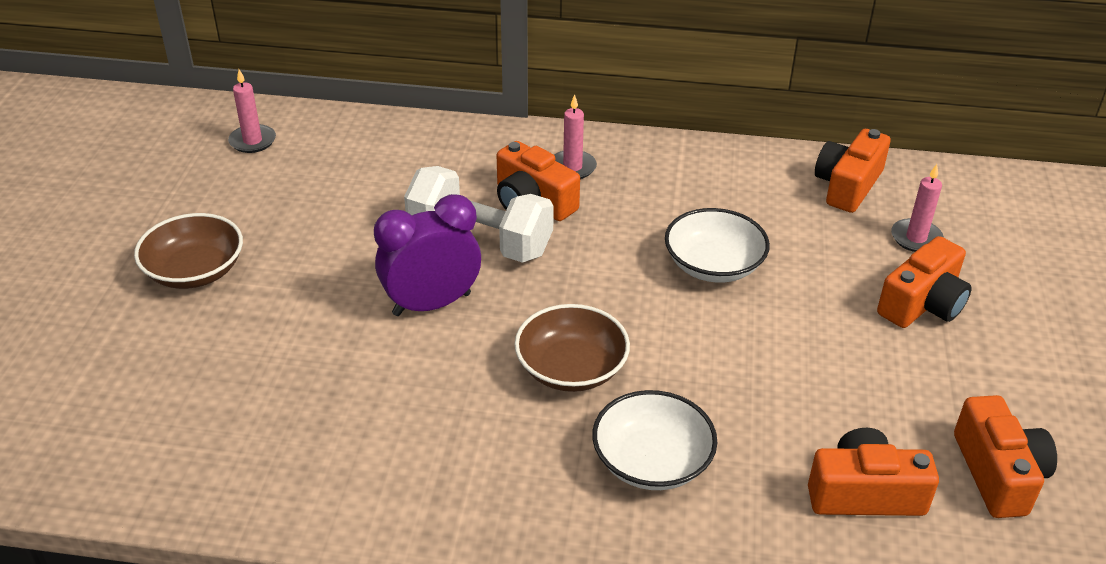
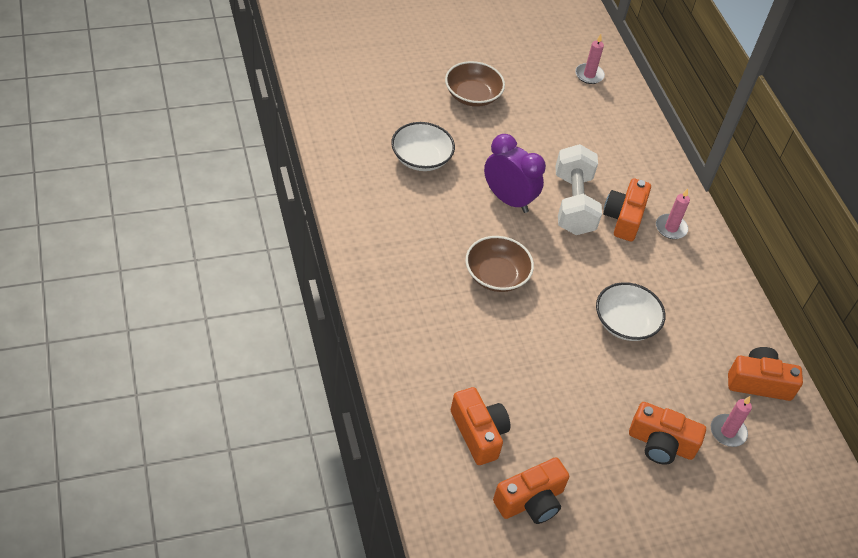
camera: 60 degrees right, 10 degrees up
white bowl [592,390,717,490] -> white bowl moved to [391,122,455,171]

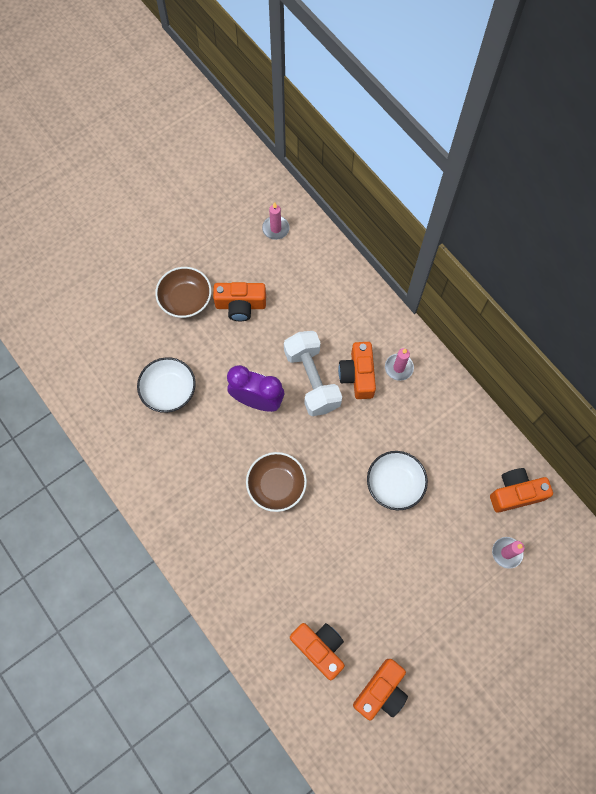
camera: 15 degrees left, 20 degrees up
orange camera [629,402,706,464] -> orange camera moved to [213,282,266,321]

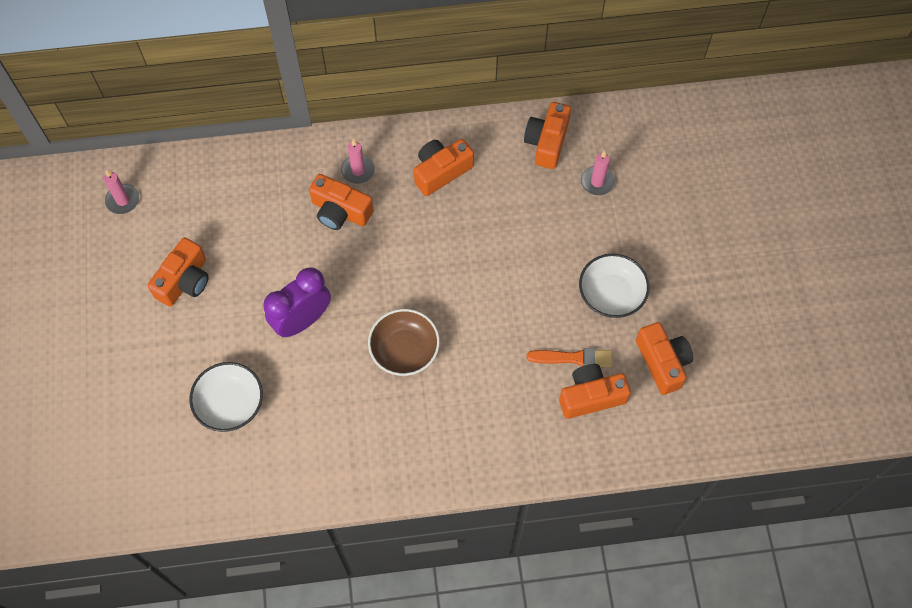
camera: 60 degrees left, 5 degrees down
brown bowl [155,267,212,318] -> none
white dumbbell [284,331,342,416] -> none
white bowl [367,451,428,510] -> white bowl moved to [579,253,649,318]
none -> orange camera [414,139,474,196]
none -> orange brush [527,348,613,367]

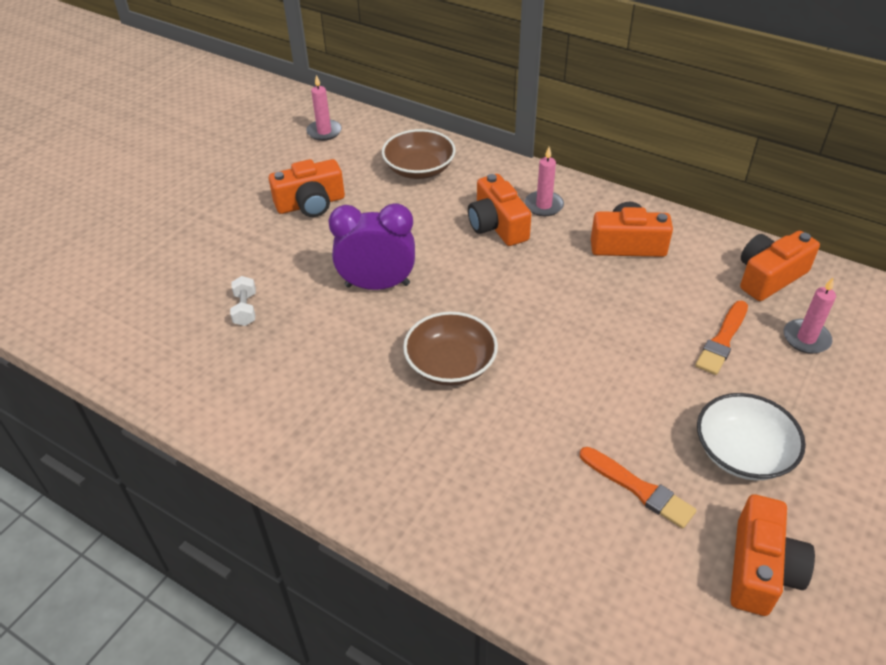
camera: 40 degrees right, 20 degrees down
white bowl [189,362,263,432] -> white dumbbell [230,276,256,326]
orange camera [559,364,631,419] -> none
none -> brown bowl [382,129,456,179]
none -> orange brush [695,301,748,375]

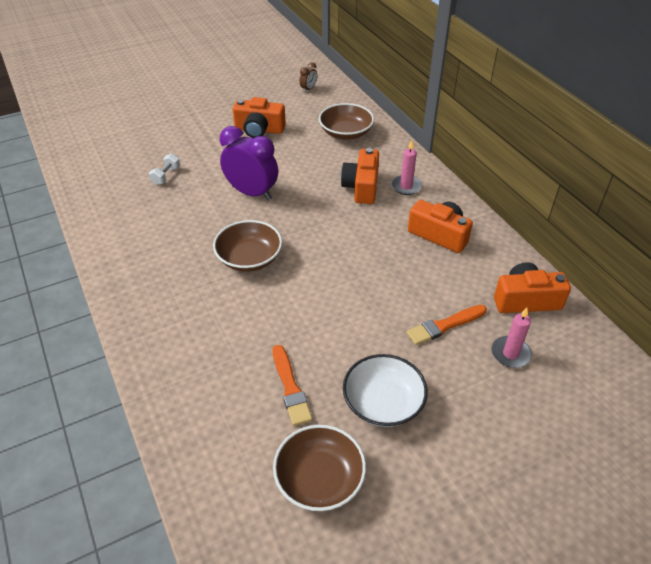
camera: 30 degrees right, 0 degrees up
pink candle [306,75,342,141] -> brown clock [300,62,317,93]
orange camera [730,494,815,616] -> brown bowl [273,425,366,511]

